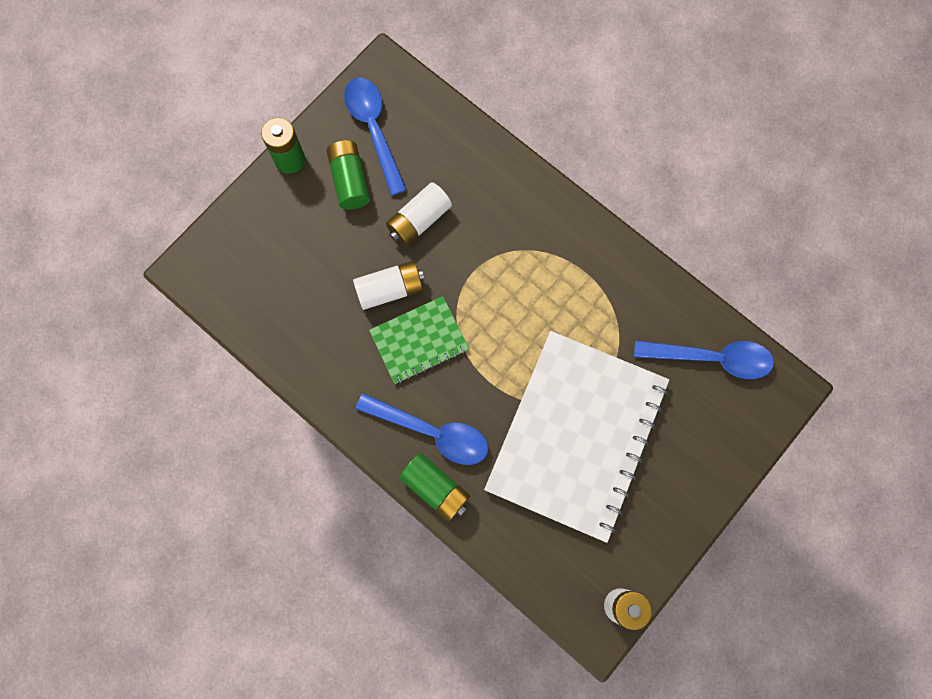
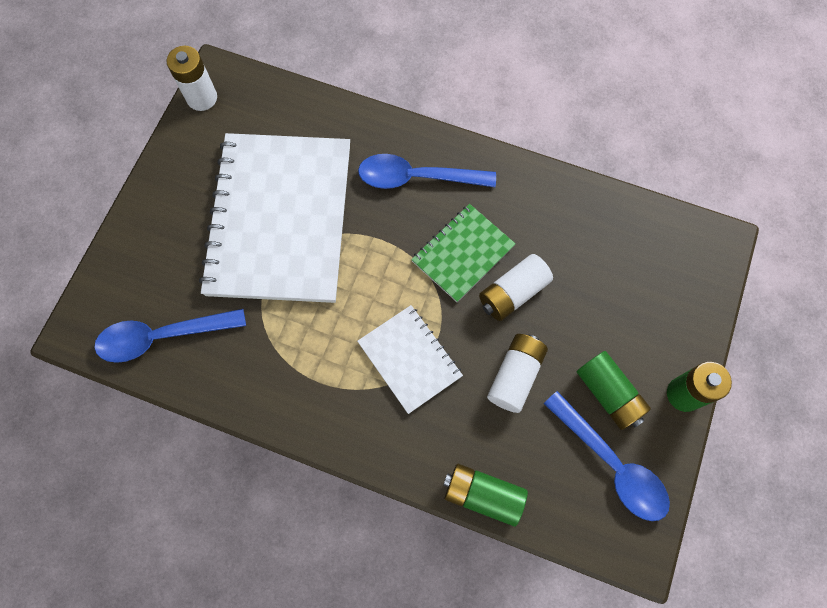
camera: 160 degrees right, 5 degrees down
green battery [399,453,470,522] -> green battery moved to [443,464,528,526]
none -> white notebook [357,305,463,414]

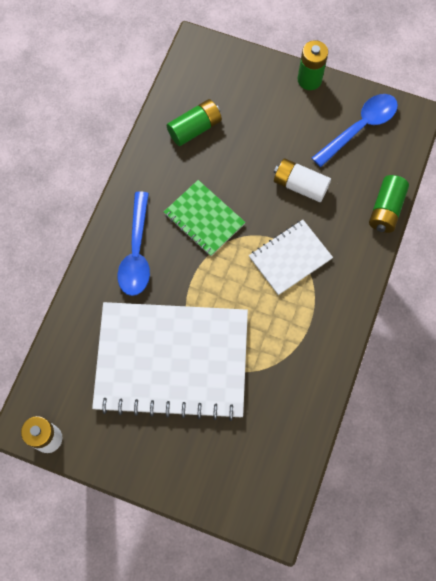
camera: 90 degrees left, 0 degrees up
blue spoon [94,309,246,363] -> none
white battery [479,254,553,321] -> none
green battery [577,351,651,430] -> green battery moved to [167,99,222,146]

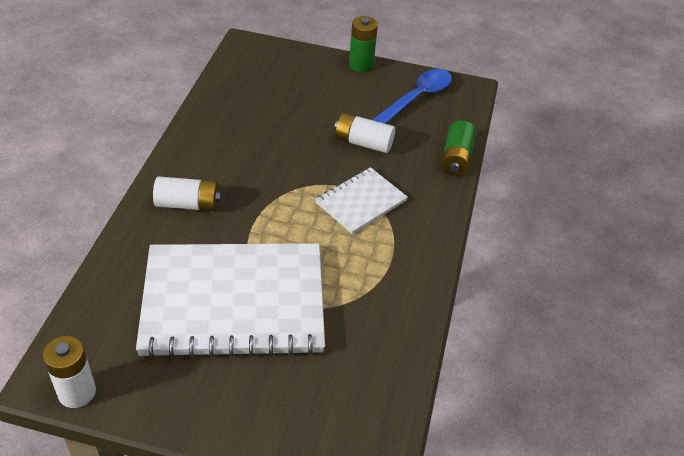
camera: 10 degrees left, 25 degrees down
blue spoon [117,191,150,296] -> white battery [153,176,221,211]
green notebook [164,180,246,256] -> none
green battery [167,99,222,146] -> none

